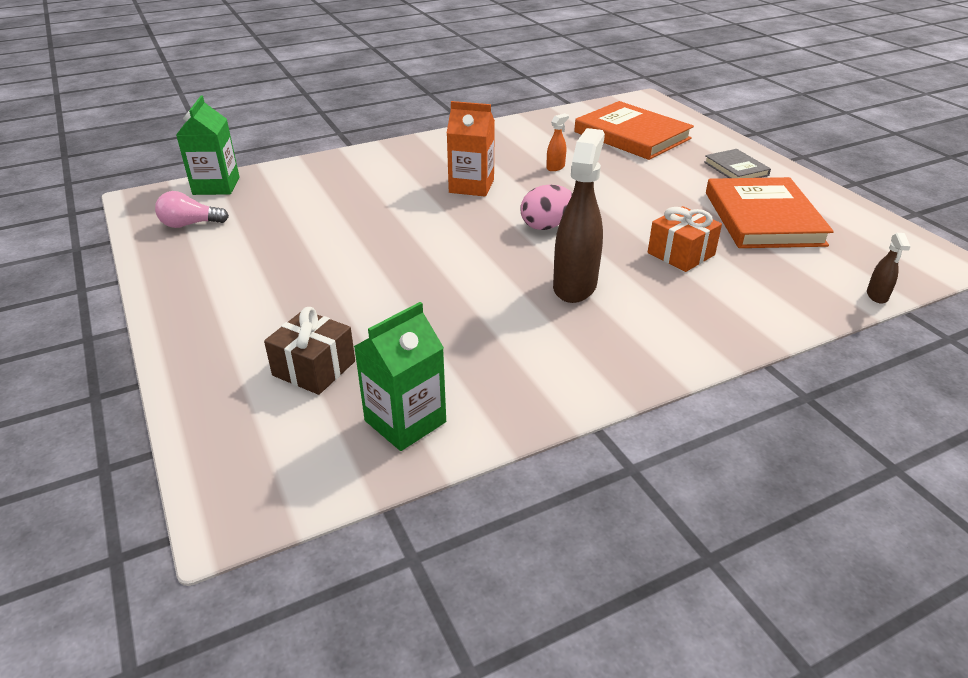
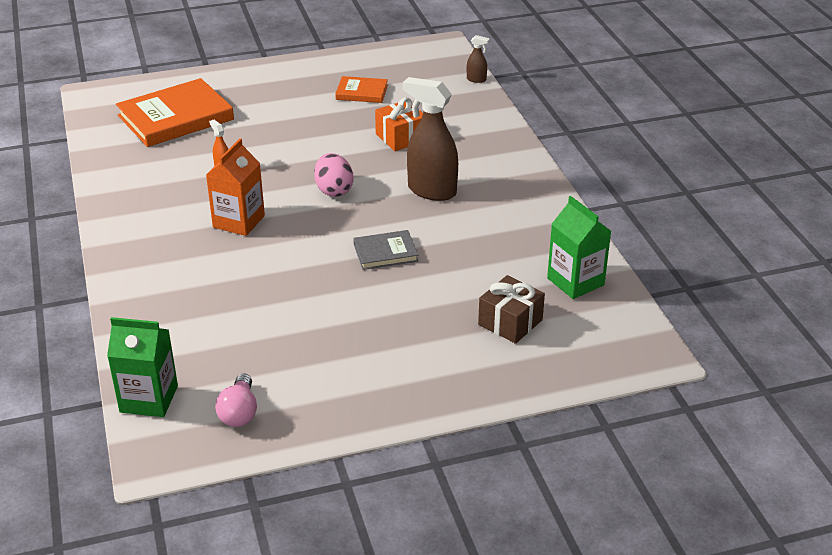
camera: 80 degrees left, 0 degrees up
grey book [704,149,771,178] -> grey book moved to [353,230,418,270]
orange book [706,177,834,248] -> orange book [335,76,388,103], size x0.52

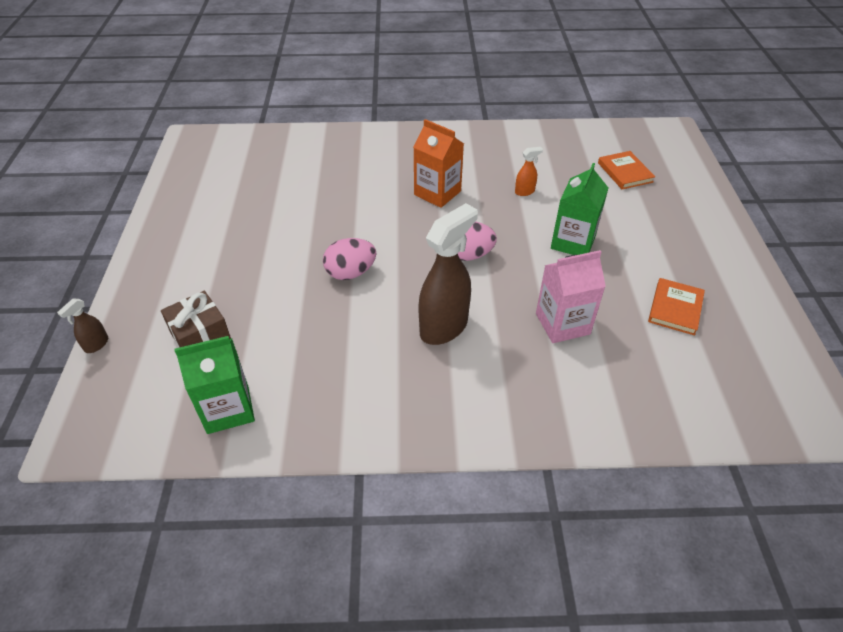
camera: 105 degrees right, 10 degrees up
green carton [107,317,178,417] -> green carton moved to [551,163,608,255]
orange book [116,78,234,147] -> orange book [598,151,655,189], size x0.52
pink light bulb [215,373,257,427] -> none
grey book [353,230,418,270] -> pink egg [323,238,376,280]
orange gift [375,97,423,151] -> pink carton [536,250,606,343]
brown spray bottle [467,35,490,83] -> brown spray bottle moved to [57,299,108,353]

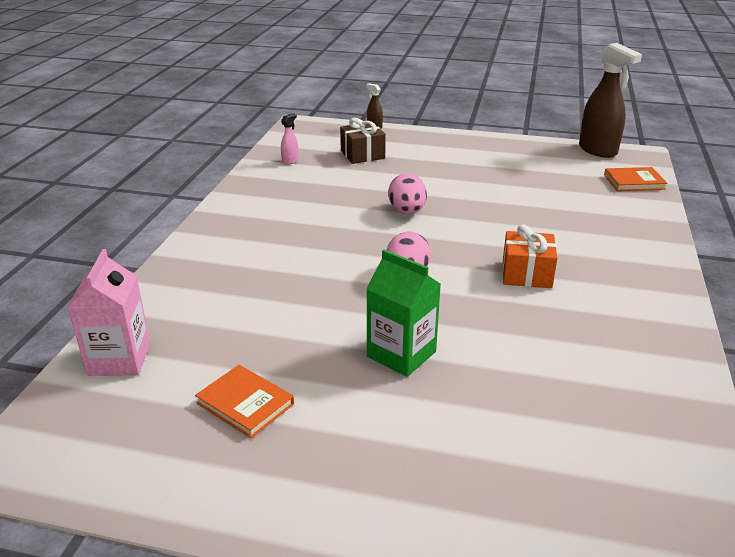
camera: 105 degrees right, 15 degrees down
green carton [174,336,255,434] -> pink spray bottle [281,113,299,165]
orange carton [414,119,464,208] -> orange gift [502,224,557,288]
brown spray bottle [418,203,478,345] -> brown spray bottle moved to [579,43,642,158]
orange spray bottle [515,147,543,196] -> none
pink carton [536,250,606,343] -> pink carton moved to [68,249,150,376]
orange book [598,151,655,189] -> orange book moved to [604,167,667,191]

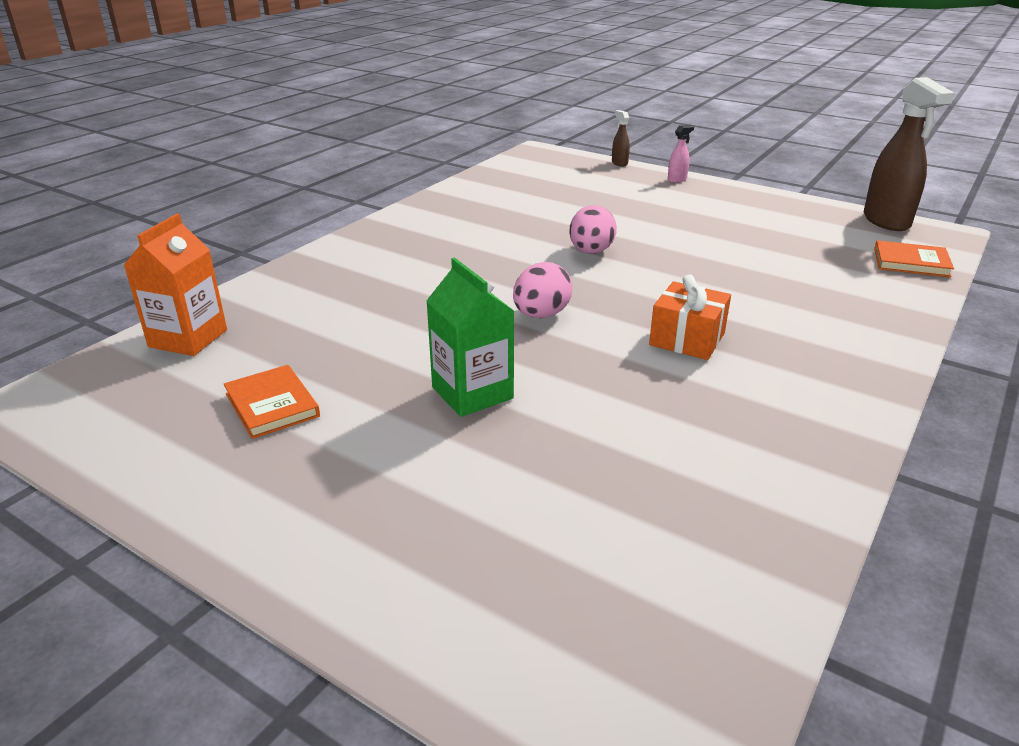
camera: 20 degrees right, 0 degrees up
pink carton [68,249,150,376] -> orange carton [124,213,227,356]
pink spray bottle [281,113,299,165] -> pink spray bottle moved to [668,125,694,183]
brown gift [340,118,386,164] -> none

